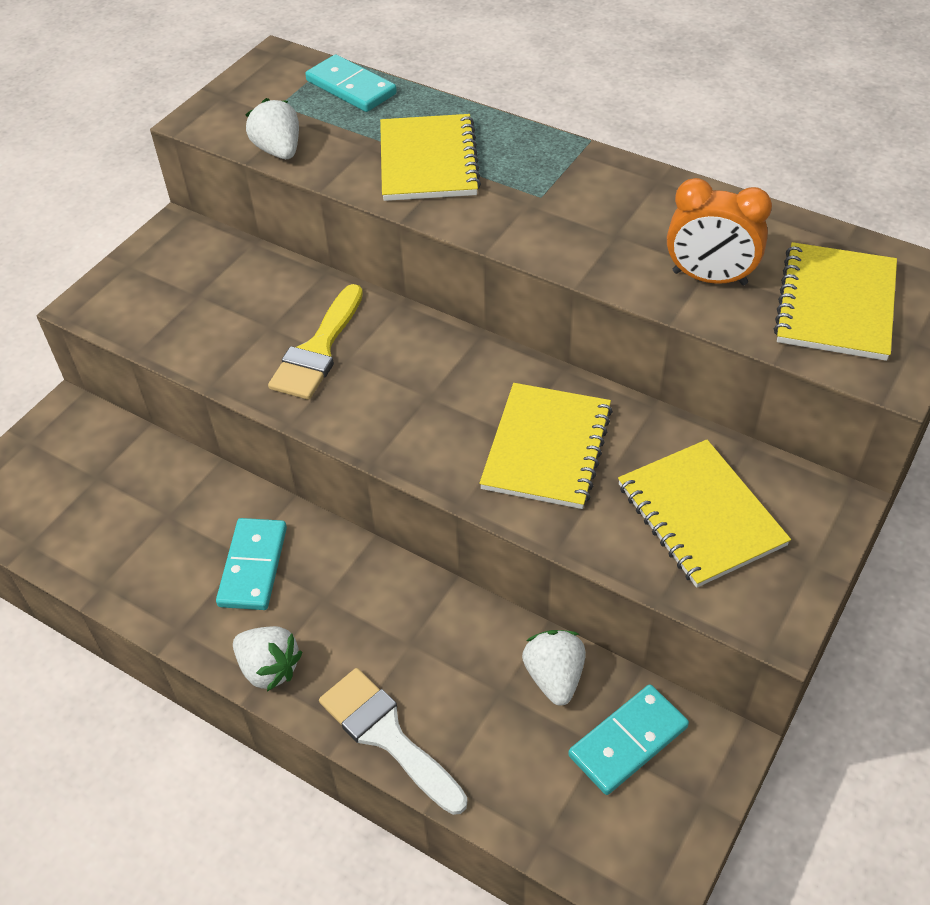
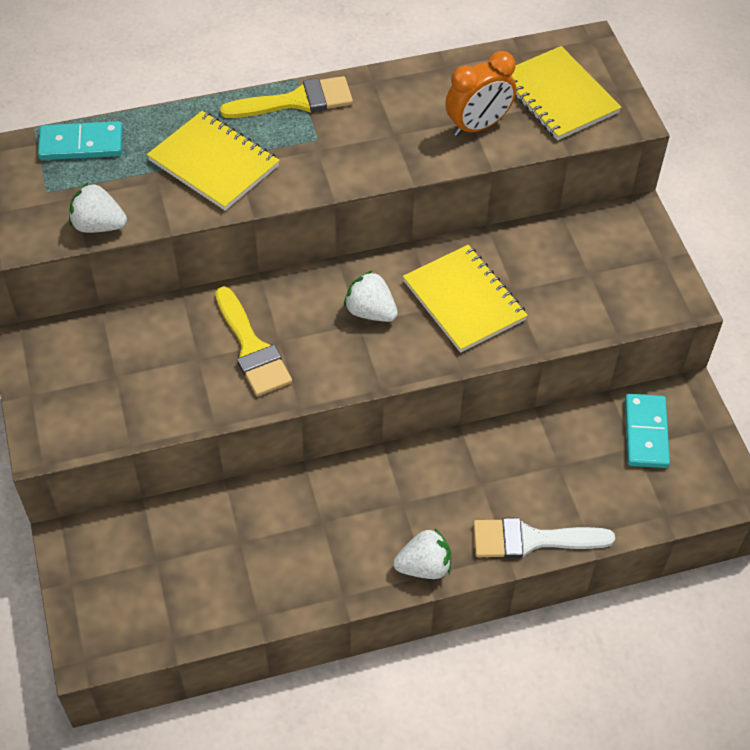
camera: 50 degrees left, 5 degrees up
turquoise domino [216,518,287,610] -> none
white strawberry [522,630,586,706] -> white strawberry moved to [344,270,398,322]
yellow notebook [618,439,791,588] -> none
none -> yellow brush [220,76,353,118]

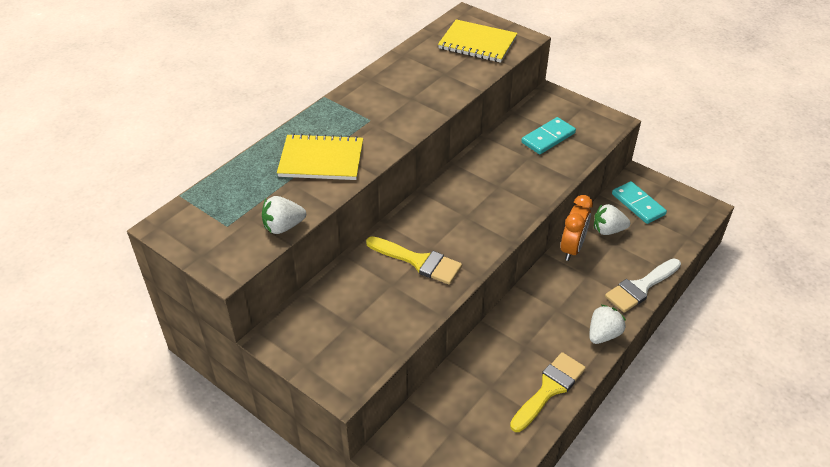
camera: 35 degrees left, 10 degrees down
turquoise domino [38,121,123,160] -> turquoise domino moved to [521,117,576,154]
yellow brush [220,76,353,118] -> yellow brush moved to [510,352,586,432]
white strawberry [344,270,398,322] -> white strawberry moved to [594,204,630,235]
yellow notebook [403,245,528,353] -> none
orange clock [445,51,516,136] -> orange clock moved to [561,195,593,261]

